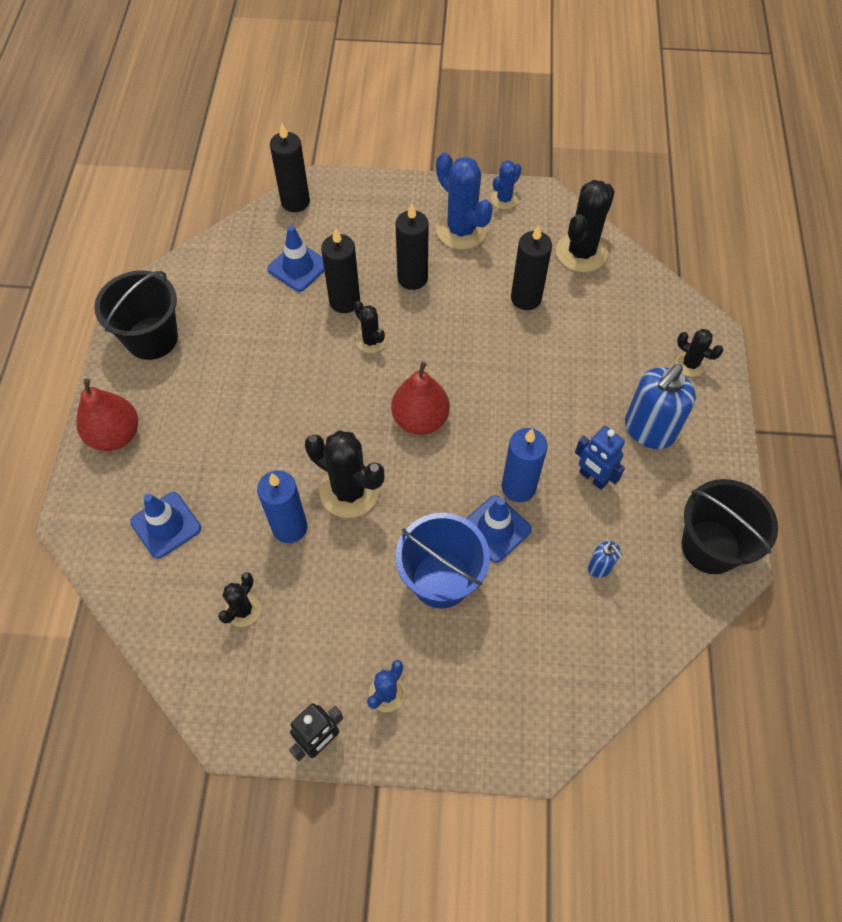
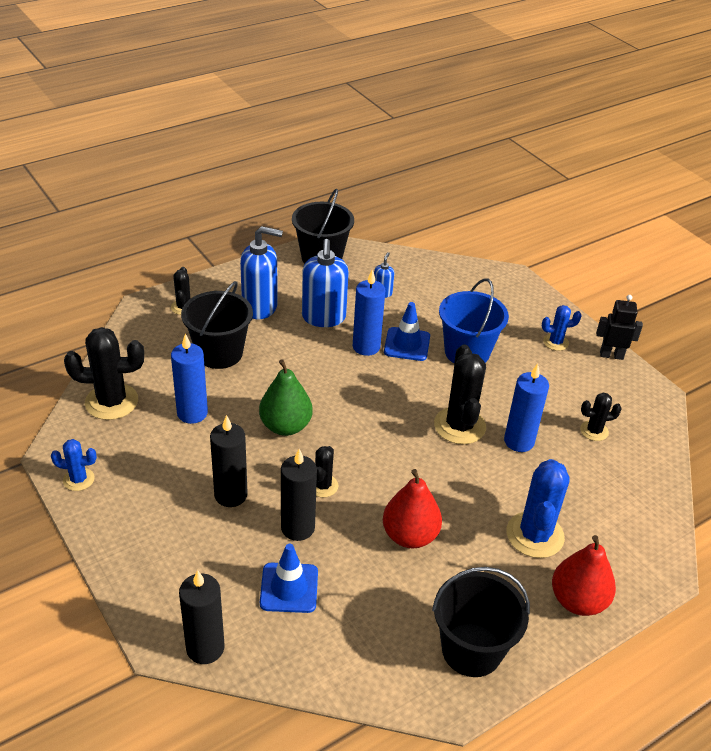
camera: 130 degrees left, 20 degrees down
blue traffic cone [130,492,201,559] -> none
red pear [391,362,450,435] -> red pear moved to [383,469,442,548]
blue cactus [436,152,493,250] -> blue cactus moved to [506,459,570,558]
black candle [511,225,552,310] -> blue candle [171,334,208,424]
blue robot [575,426,625,490] -> blue soap dispenser [302,239,349,327]
none -> black bucket [181,281,253,369]
none -> green pear [259,359,313,436]

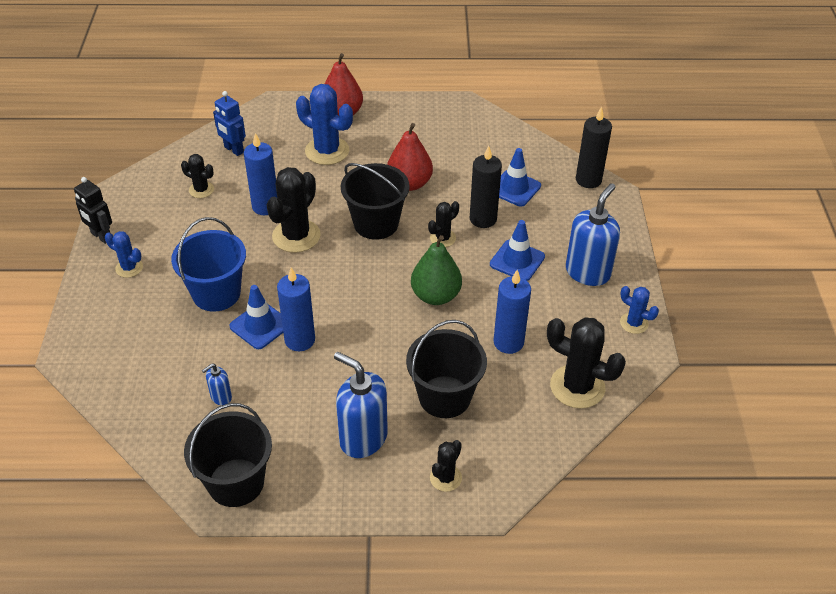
camera: 145 degrees left, 5 degrees up
black candle [210,415,248,507] -> blue traffic cone [490,220,545,281]
blue soap dispenser [302,239,349,327] -> blue soap dispenser moved to [566,183,620,286]
black bucket [432,567,530,677] -> black bucket moved to [341,163,410,240]
blue cactus [506,459,570,558] -> blue cactus turned 75 degrees clockwise [296,84,353,165]
none -> blue robot [213,91,246,156]

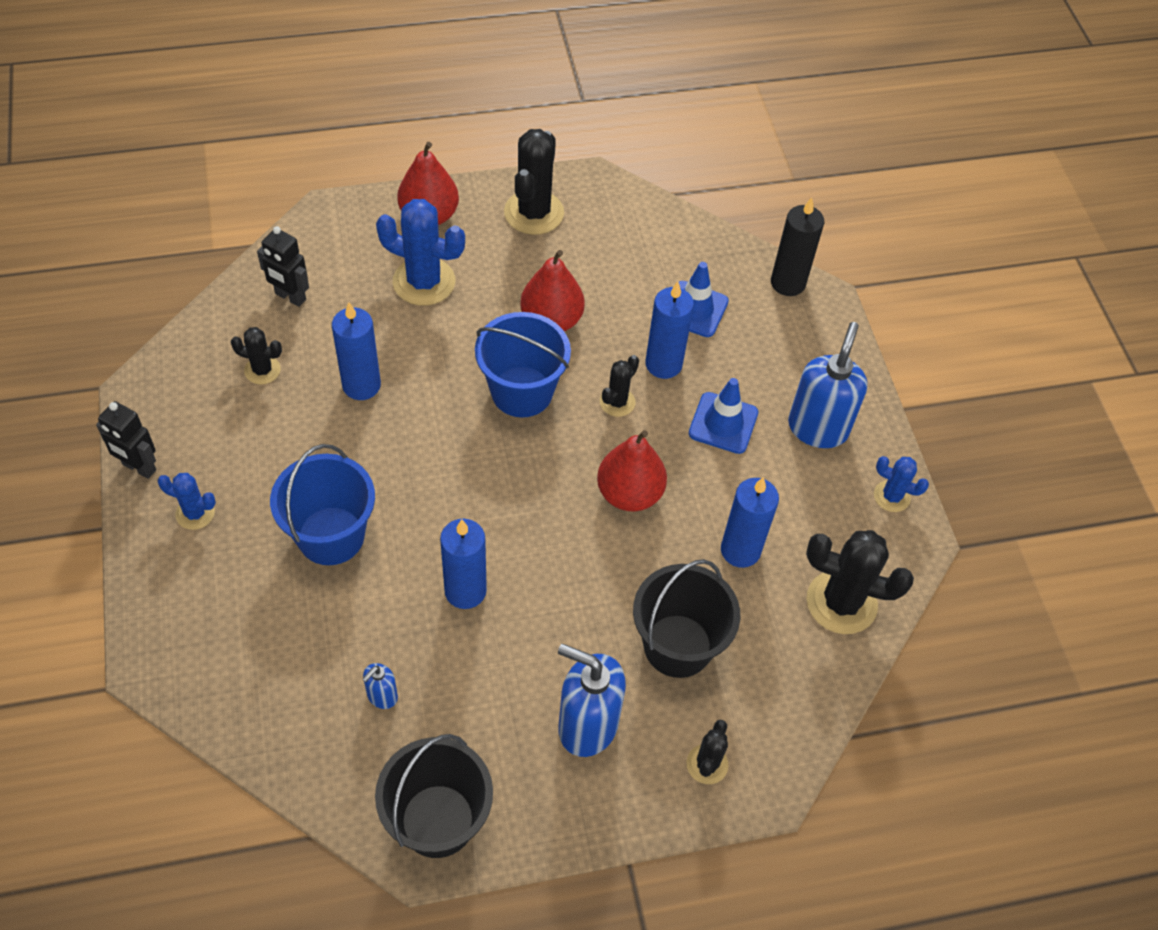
camera: 15 degrees left, 10 degrees up
blue robot [213,91,246,156] -> black robot [257,226,309,307]
blue traffic cone [229,285,283,349] -> none
black cactus [267,167,321,253] -> black cactus moved to [504,129,564,235]
black bucket [341,163,410,240] -> blue bucket [475,312,571,417]
green pear [411,235,462,305] -> red pear [597,430,667,511]
black candle [470,146,502,228] -> blue candle [645,281,694,379]

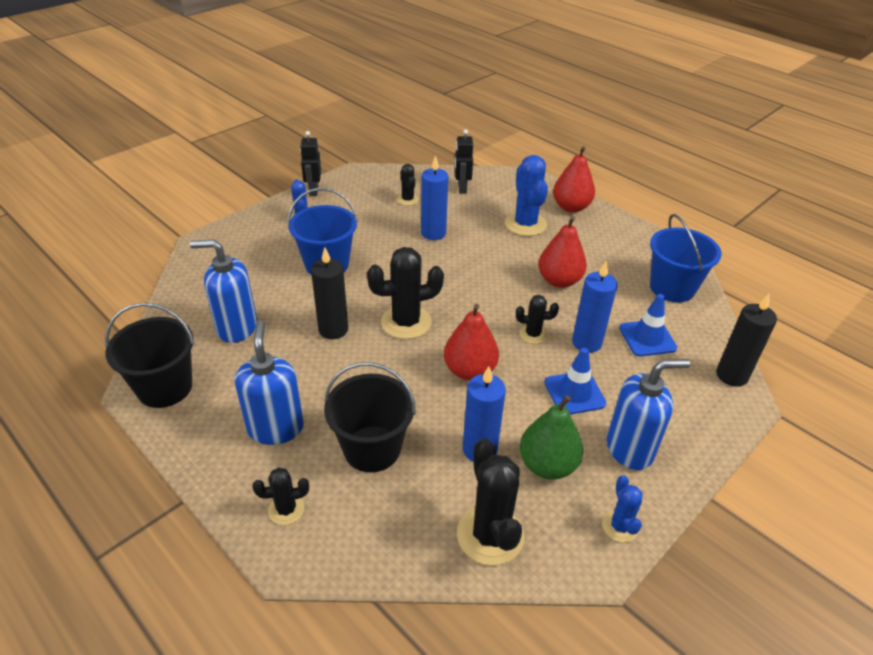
camera: 60 degrees right, 15 degrees down
blue soap dispenser [363,663,398,709] -> blue soap dispenser [190,240,257,343], size x2.11
blue candle [440,519,487,609] -> black candle [311,247,348,339]
blue bucket [475,312,571,417] -> blue bucket moved to [650,214,721,303]
black cactus [504,129,564,235] -> black cactus moved to [367,247,444,339]
none -> green pear [520,395,583,479]

